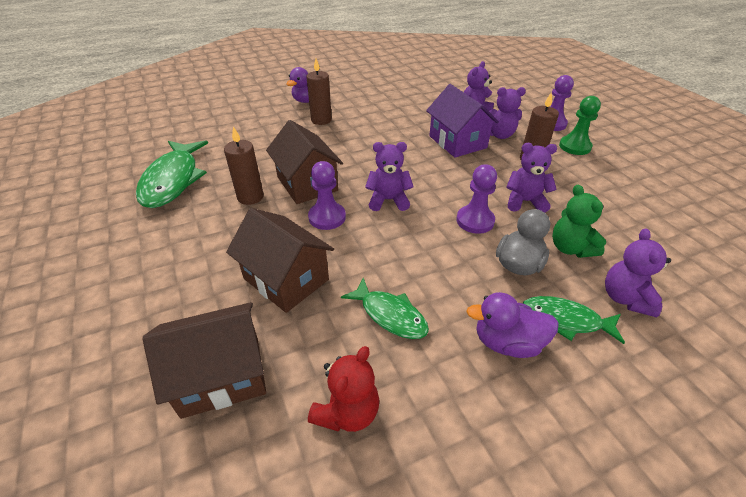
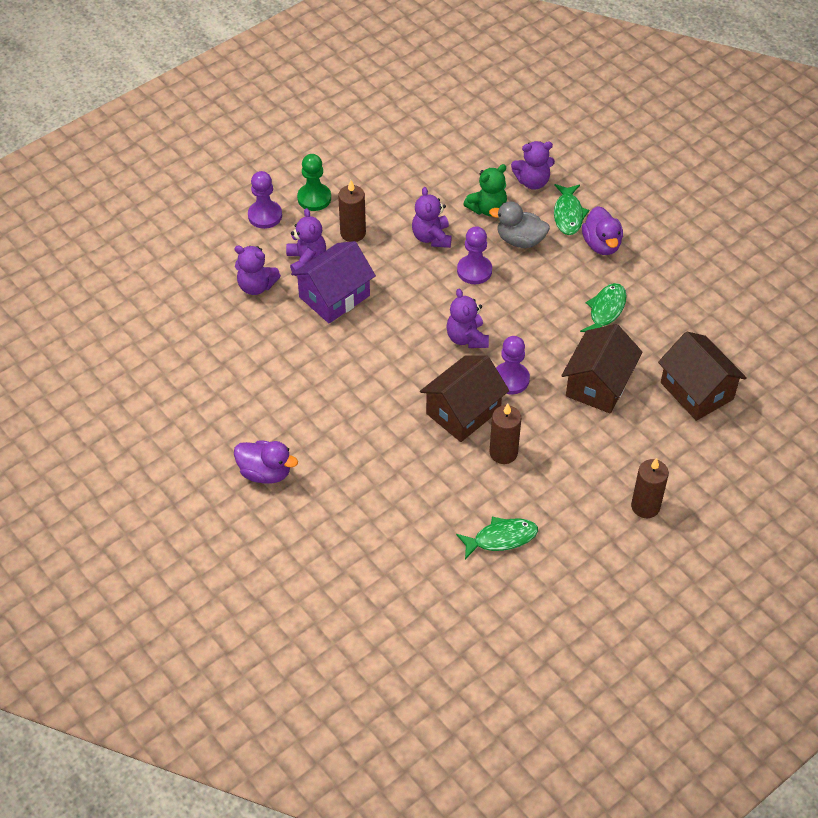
camera: 105 degrees left, 10 degrees up
green fish [136,140,208,208] -> green fish [456,517,538,559], size x0.59
brown candle [306,59,332,125] -> brown candle moved to [631,458,669,518]
red teddy bear [308,346,379,432] -> none

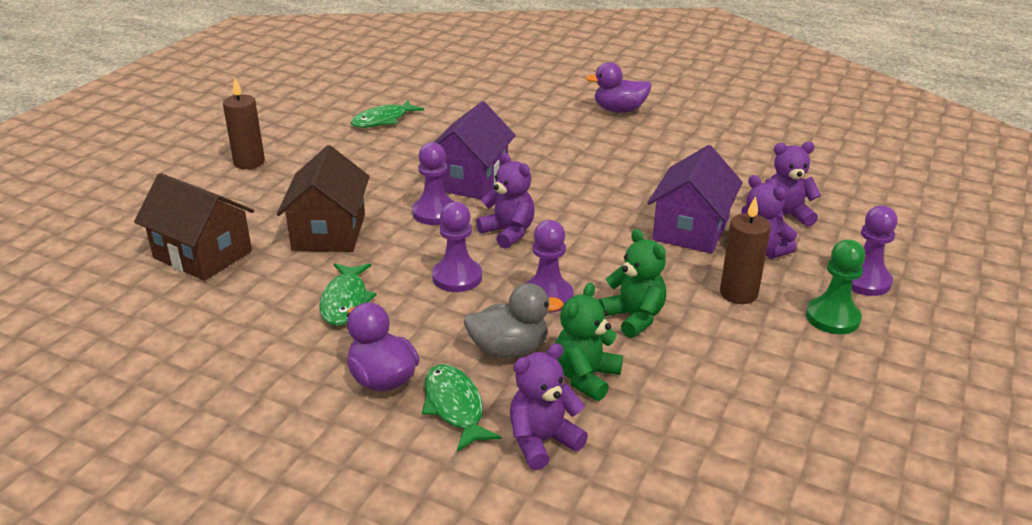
camera: 155 degrees right, 20 degrees down
purple teddy bear [412,187,452,248] -> green teddy bear [599,229,666,338]
brown house [420,355,509,442] -> purple house [434,101,516,199]
brown candle [490,404,521,464] -> none
none -> purple pawn [432,202,482,292]

